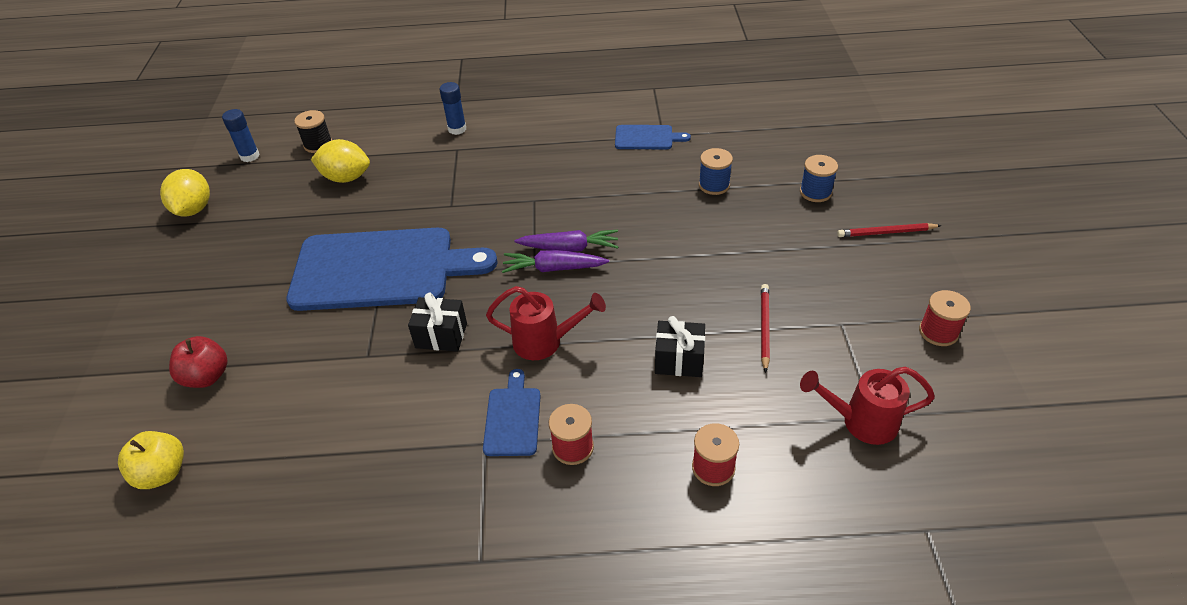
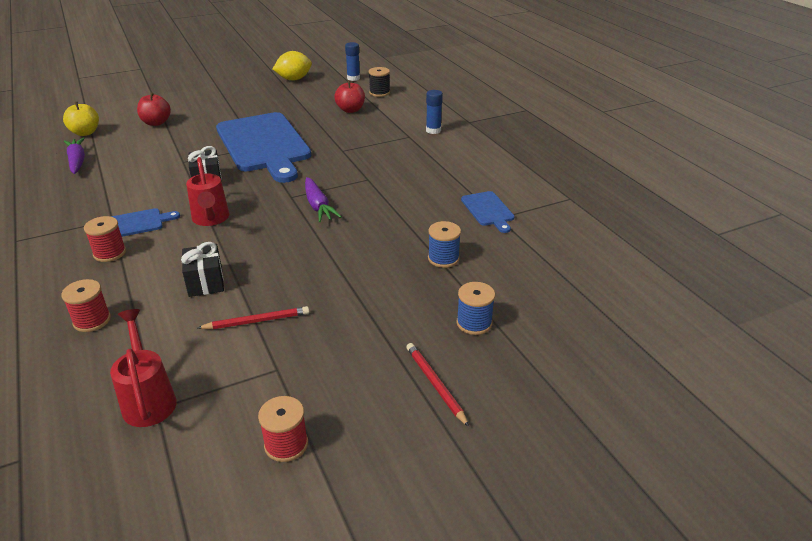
camera: 65 degrees right, 10 degrees down
yellow lemon [311,139,370,183] -> red apple [334,80,365,113]
purple carrot [502,250,609,273] -> purple carrot moved to [64,137,85,174]

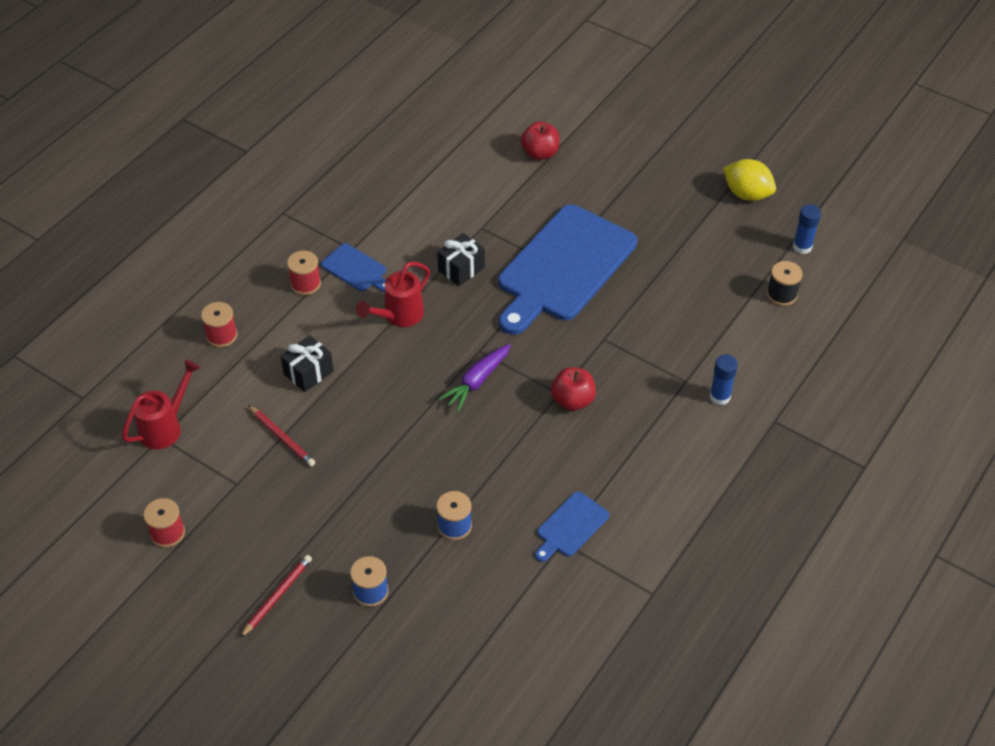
camera: 60 degrees right, 15 degrees up
yellow apple [63,102,99,136] -> none
purple carrot [64,137,85,174] -> none
red apple [334,80,365,113] -> red apple moved to [551,367,596,411]

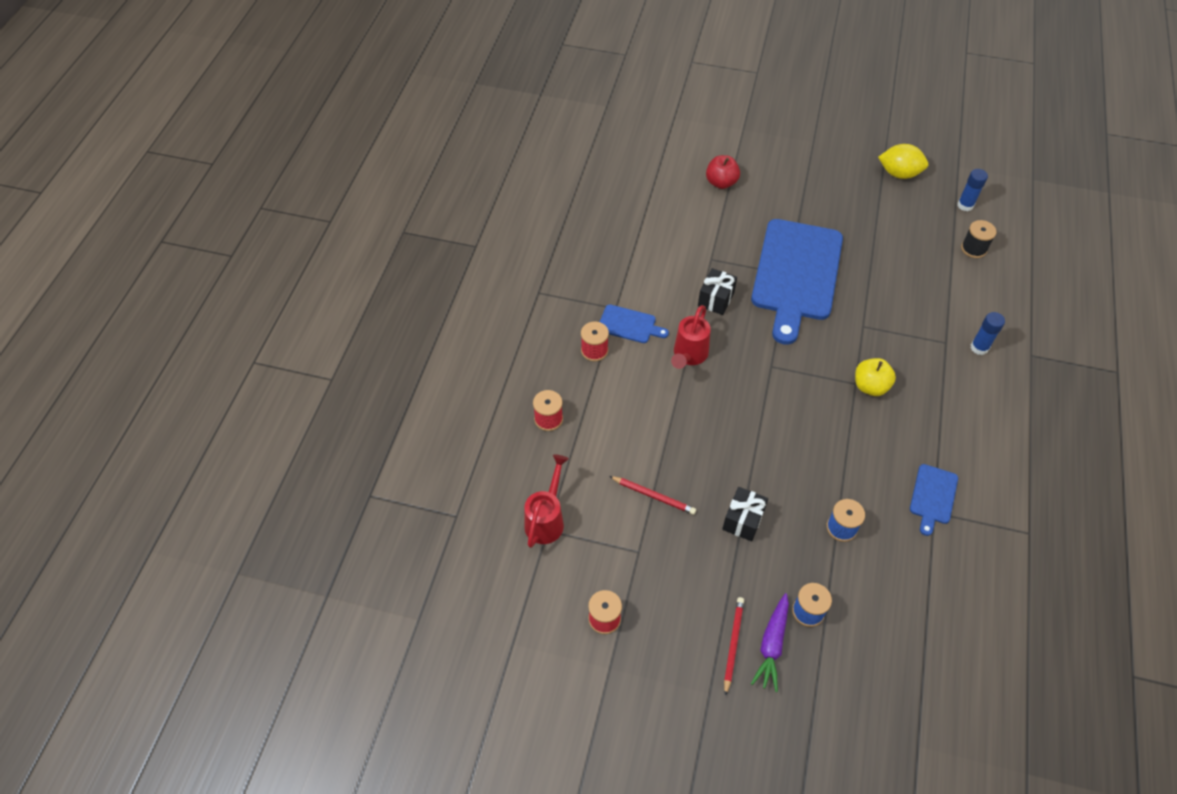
camera: 20 degrees left, 5 degrees up
black gift [281,335,334,392] -> black gift moved to [722,487,768,541]
purple carrot [439,344,511,412] -> purple carrot moved to [751,593,789,692]
red apple [551,367,596,411] -> yellow apple [855,358,896,396]

